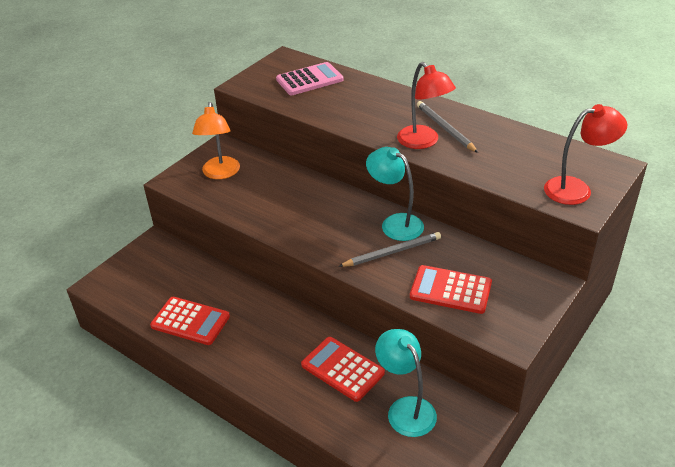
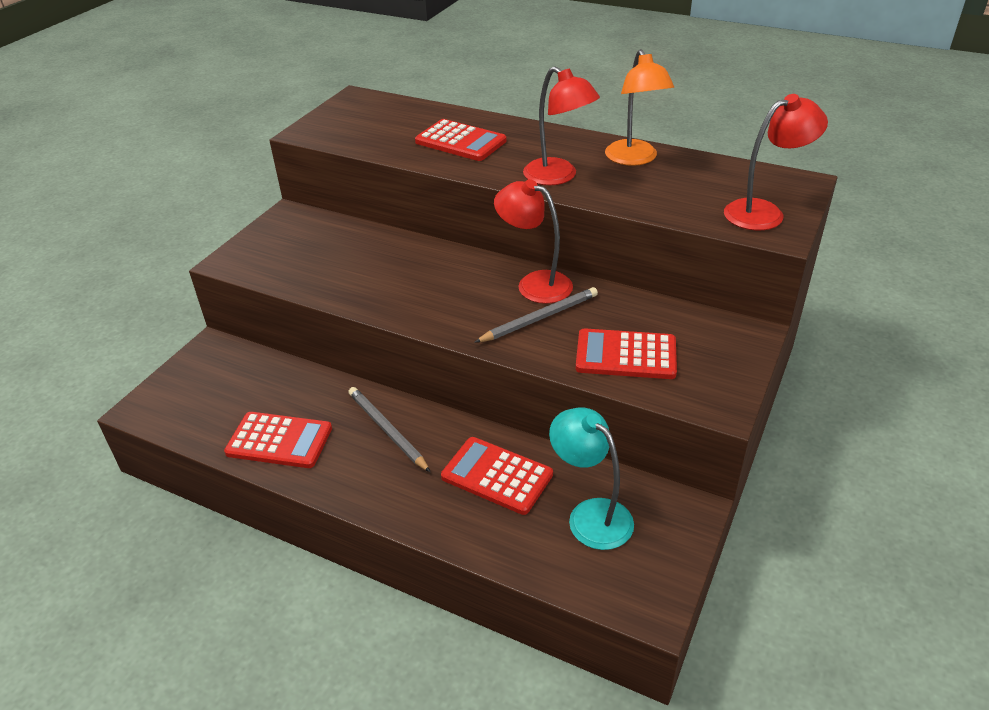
camera: 10 degrees left, 0 degrees up
orange lamp [192,102,240,179] -> orange lamp moved to [605,49,674,166]
pink calculator [276,62,344,95] -> none
turquoise lamp [366,147,424,241] -> red lamp [494,179,573,304]
grey pencil [417,101,478,153] -> grey pencil moved to [349,387,431,473]
none -> red calculator [415,119,507,161]

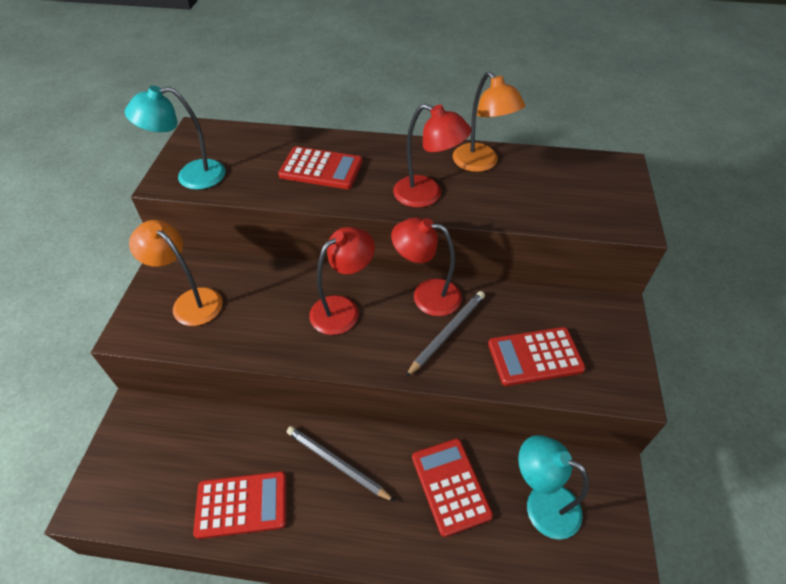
camera: 20 degrees left, 10 degrees up
red calculator [441,437,553,515] -> red calculator turned 60 degrees clockwise [412,439,493,537]
red lamp [724,94,828,231] -> red lamp moved to [309,227,375,335]
none -> turquoise lamp [125,86,226,190]
none -> orange lamp [129,220,223,326]

